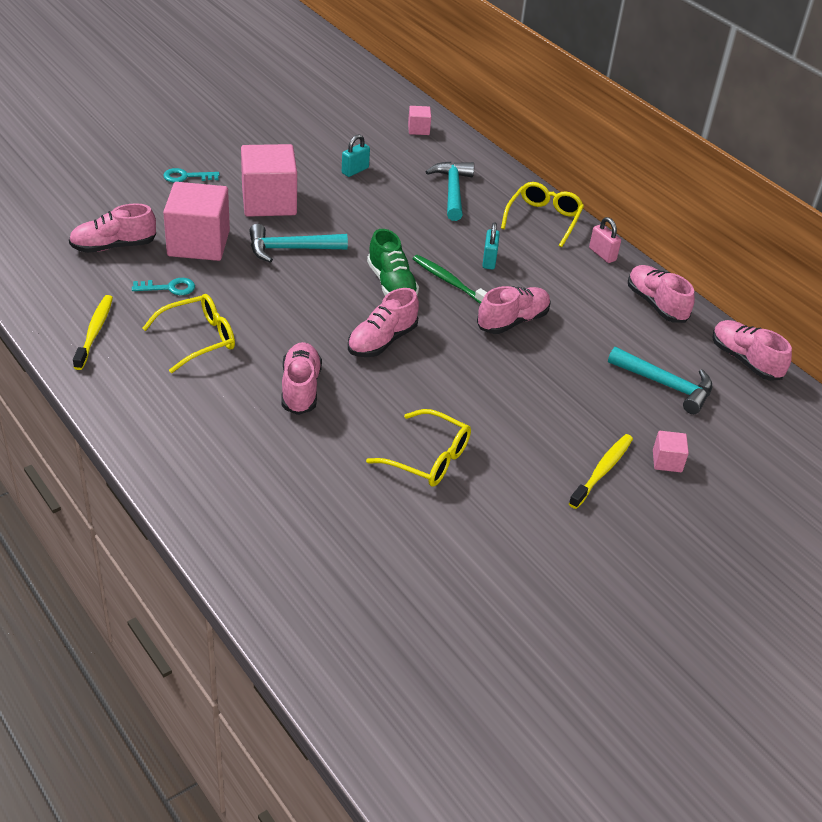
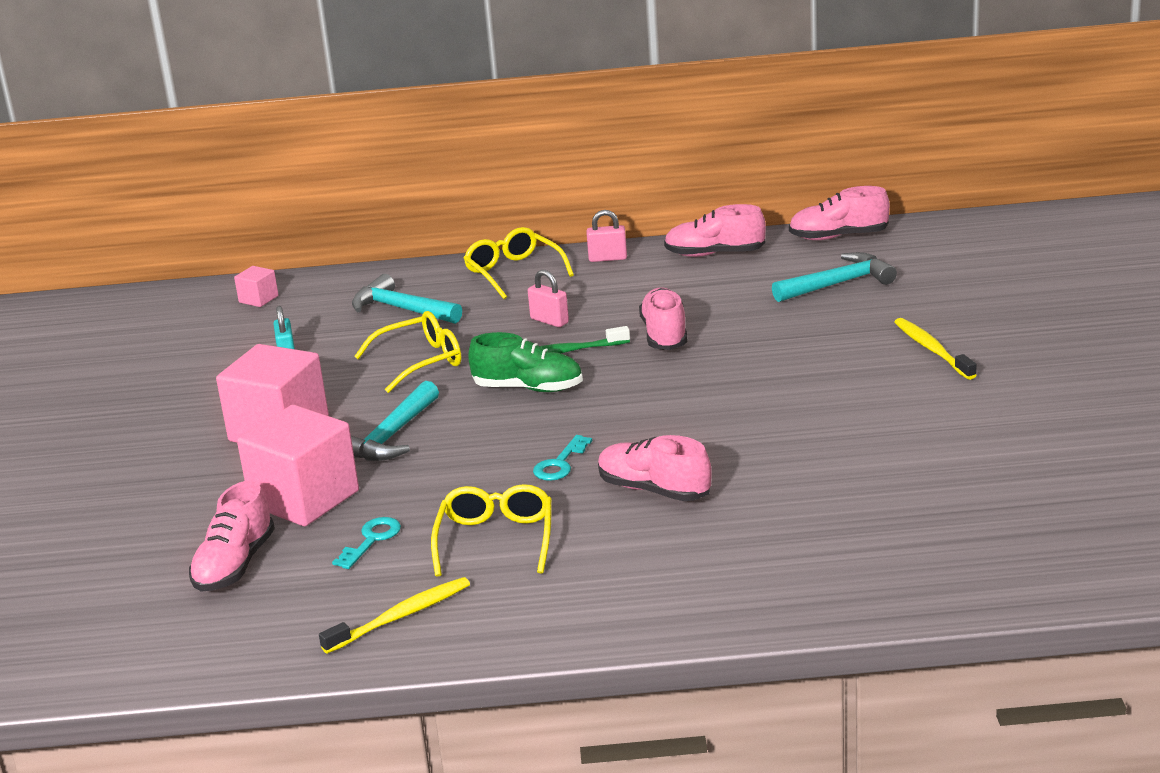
camera: 50 degrees left, 15 degrees down
yellow toothbrush [73,295,113,370] -> yellow toothbrush turned 105 degrees clockwise [319,577,470,654]
turquoise key [163,168,220,182] -> turquoise key moved to [533,435,592,481]
pink shoe [348,288,419,357] -> none
yellow glasses [366,409,471,486] -> yellow glasses moved to [354,311,461,393]
turquoise padlock [482,222,500,269] -> pink padlock [528,270,569,327]
pink cube [653,431,689,472] -> none

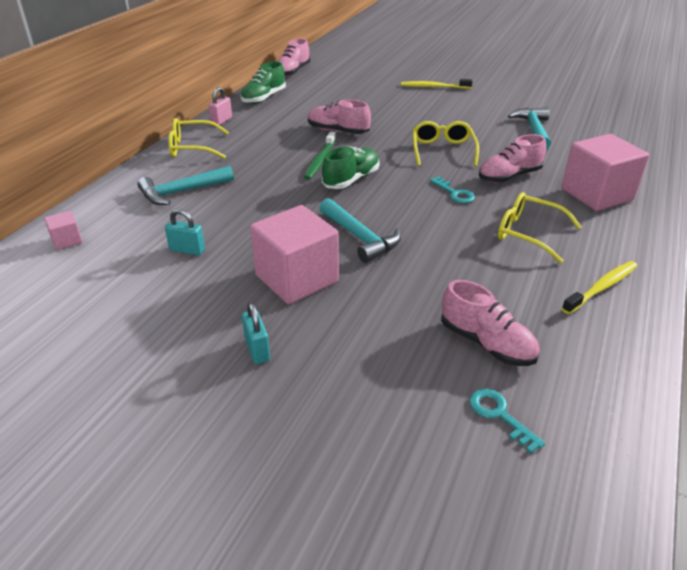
camera: 65 degrees left, 10 degrees up
pink cube [237,405,359,526] -> pink cube moved to [561,134,649,211]
yellow toothbrush [319,577,470,654] -> yellow toothbrush turned 60 degrees clockwise [562,261,637,314]
turquoise key [332,517,401,569] -> turquoise key moved to [469,389,545,453]
yellow glasses [354,311,461,393] -> yellow glasses moved to [413,121,479,166]
pink padlock [528,270,569,327] -> none
pink shoe [664,204,766,257] -> green shoe [240,61,286,104]
turquoise hammer [772,252,897,302] -> turquoise hammer moved to [508,107,551,149]
none -> turquoise padlock [242,303,270,364]

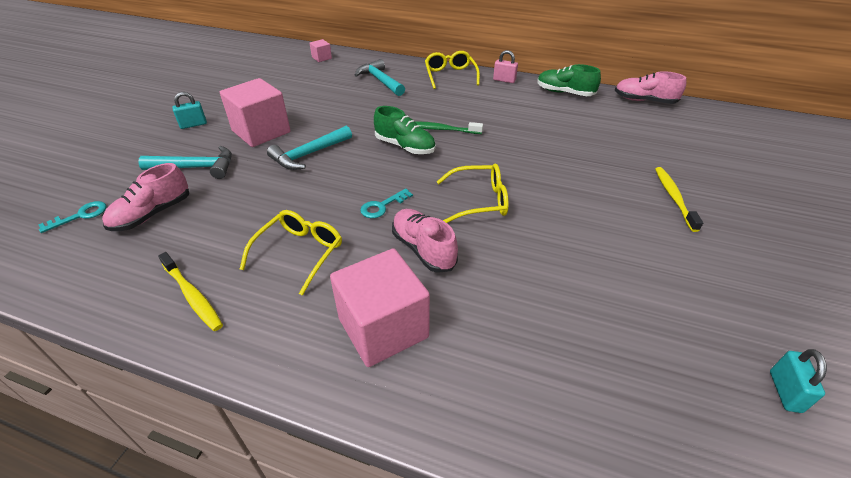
camera: 85 degrees right, 5 degrees up
turquoise padlock [165,209,205,255] -> turquoise padlock moved to [770,349,827,413]
pink shoe [308,100,371,134] -> none
turquoise hammer [508,107,551,149] -> turquoise hammer moved to [138,146,232,179]

